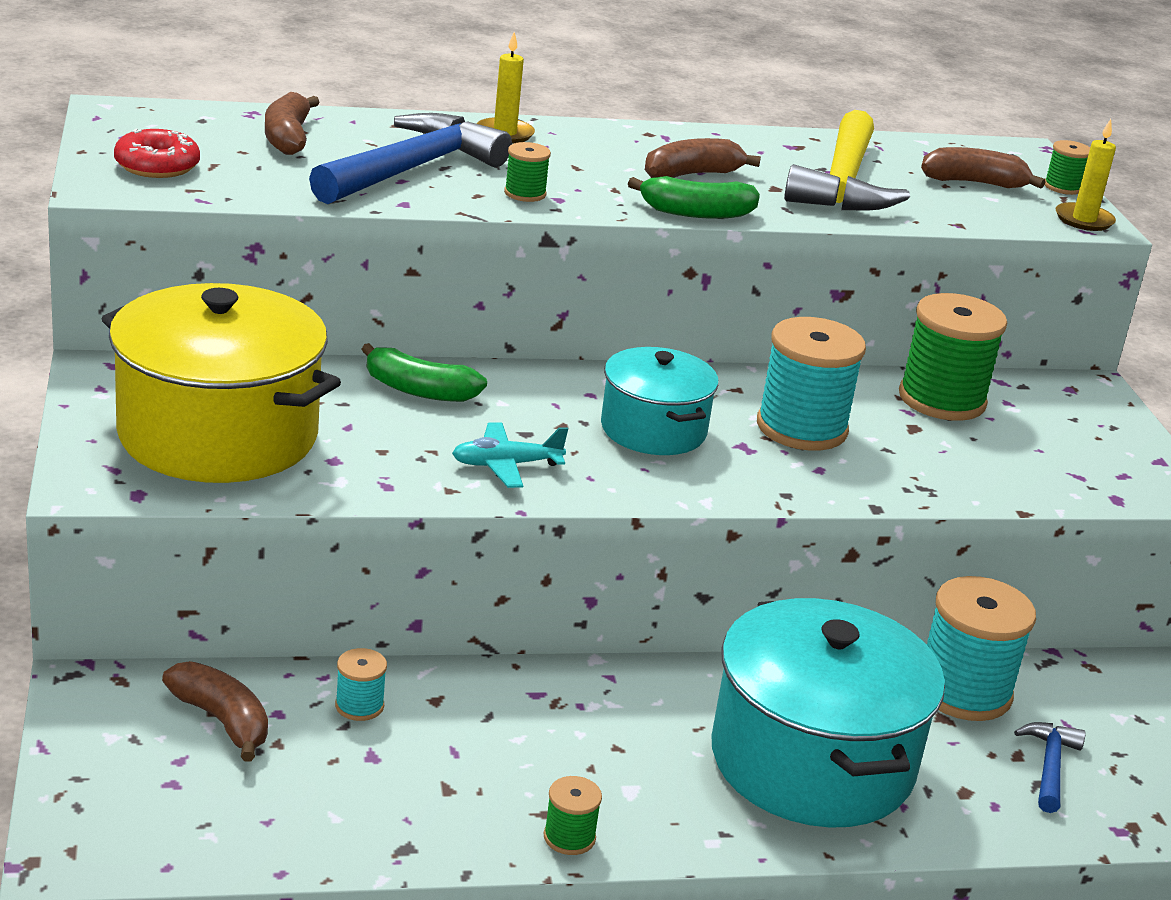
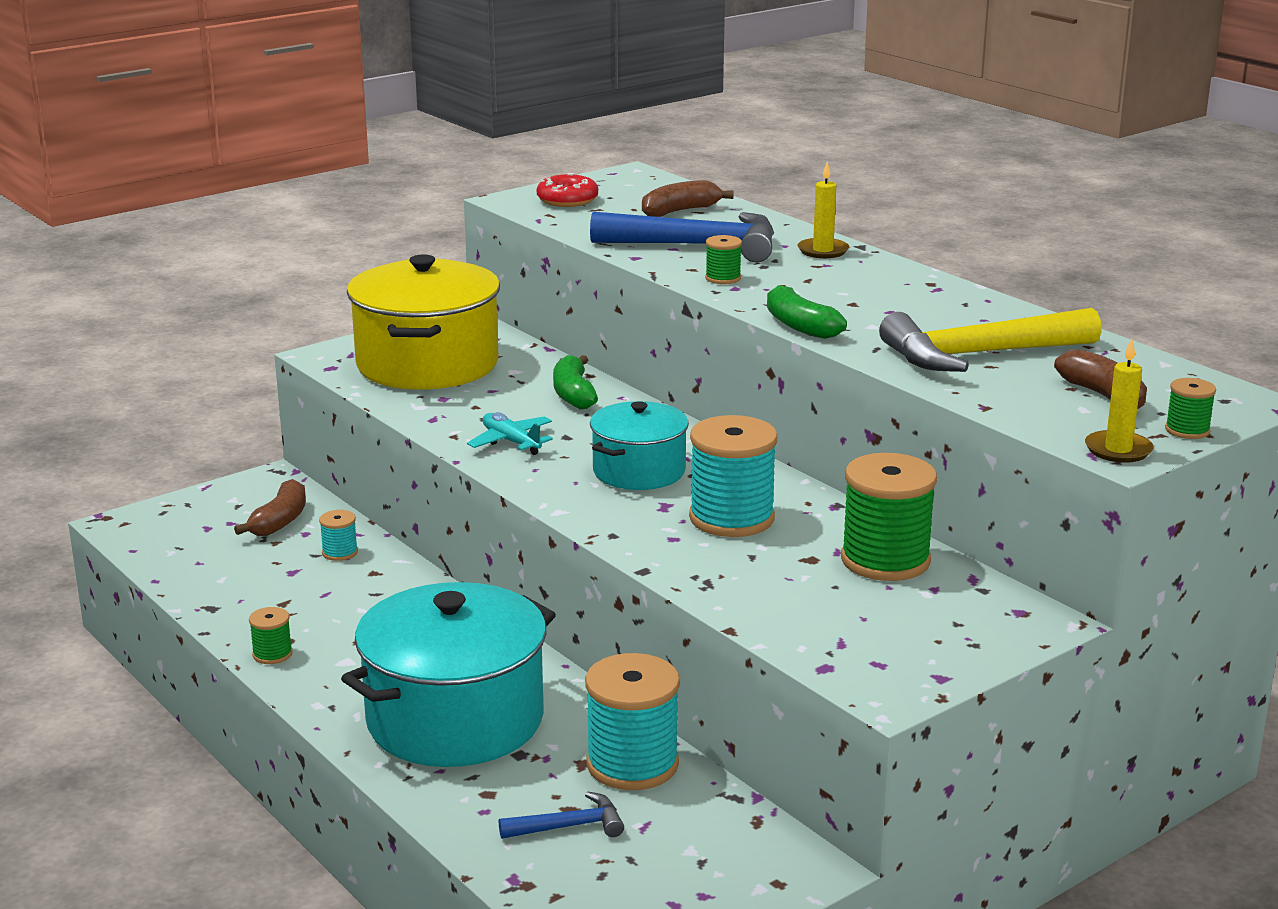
camera: 65 degrees right, 5 degrees down
brown banana [645,138,761,178] -> none

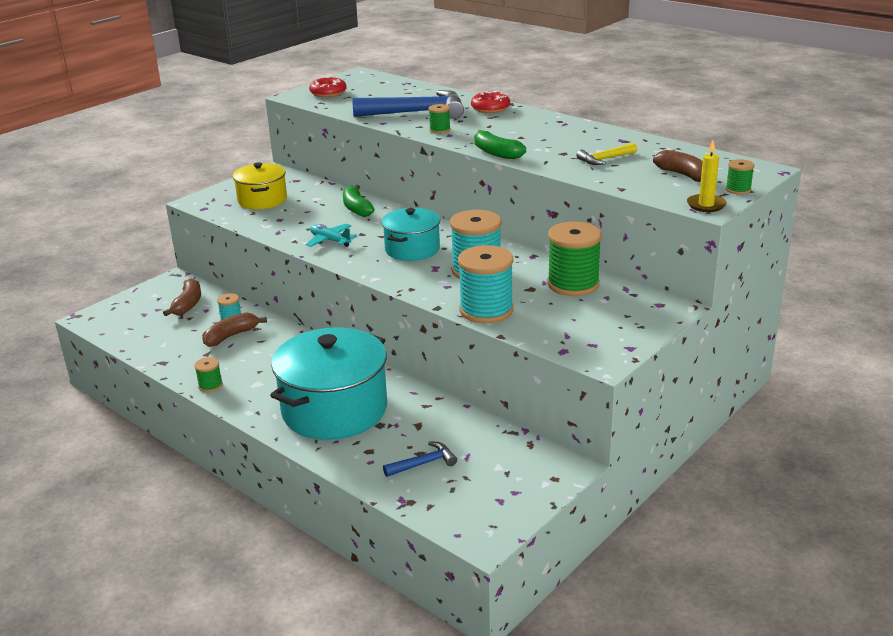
camera: 10 degrees left, 5 degrees up
yellow pot [347,254,500,390] -> yellow pot [232,162,287,209], size x0.57
turquoise spool [585,653,680,790] -> turquoise spool moved to [458,245,514,323]
brown banana [642,180,734,217] -> brown banana moved to [202,312,267,347]
yellow candle [798,162,849,258] -> red donut [471,91,510,113]
yellow hammer [879,308,1102,372] -> yellow hammer [577,143,637,165], size x0.49

